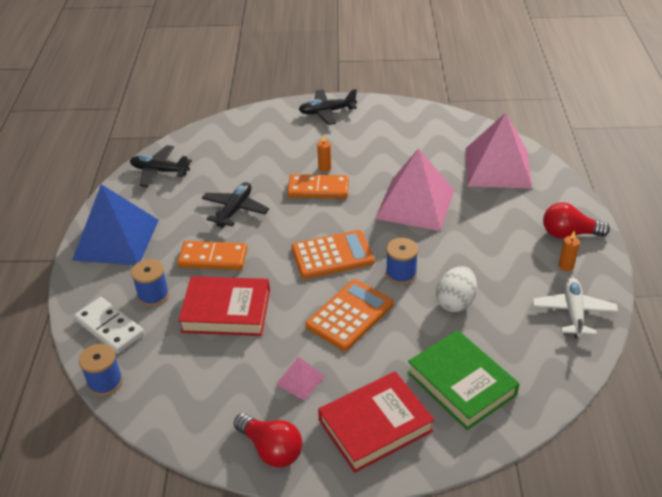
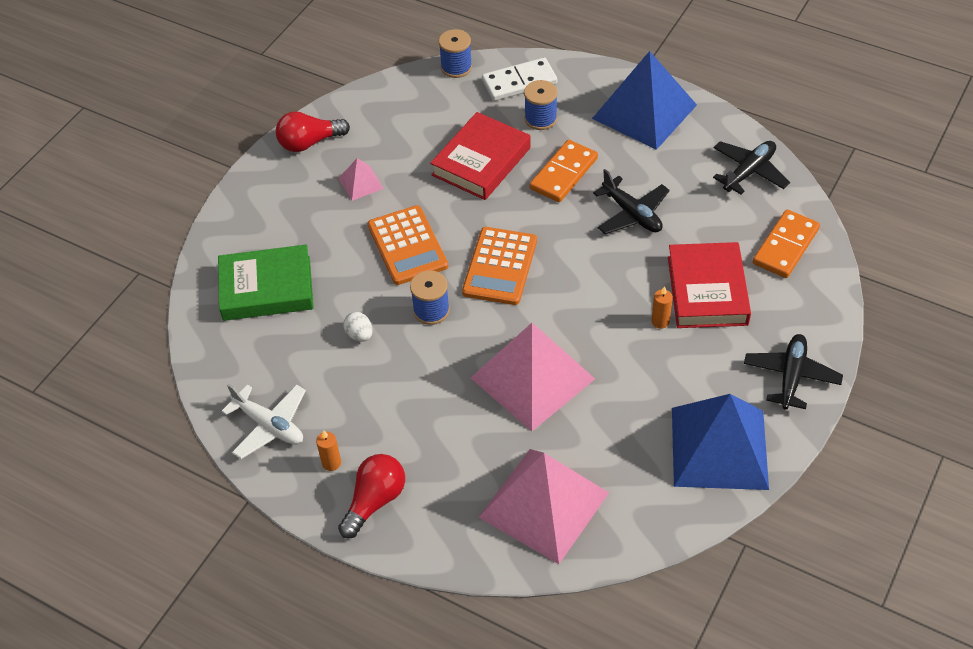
camera: 120 degrees right, 10 degrees up
orange domino [287,174,349,199] -> orange domino moved to [753,210,820,278]
red book [318,371,435,473] -> red book moved to [668,242,751,328]
white egg [436,266,477,312] -> white egg [343,312,373,342], size x0.60
none -> blue pyramid [672,394,769,490]

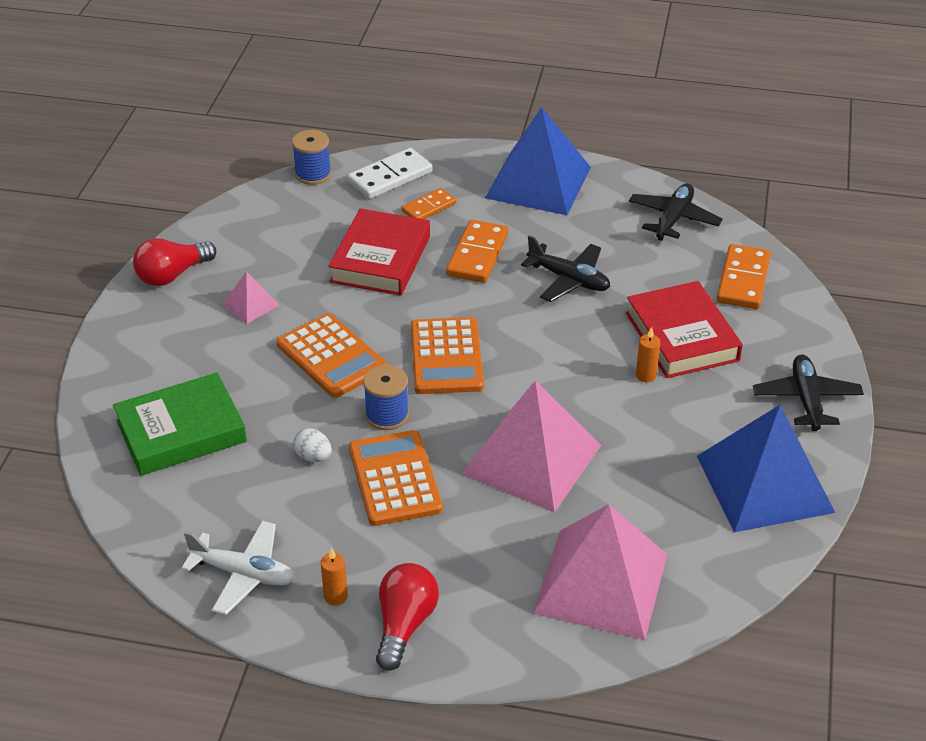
camera: 20 degrees left, 10 degrees down
blue spool [524,80,558,130] -> orange domino [401,188,456,219]
none -> orange calculator [349,430,443,526]

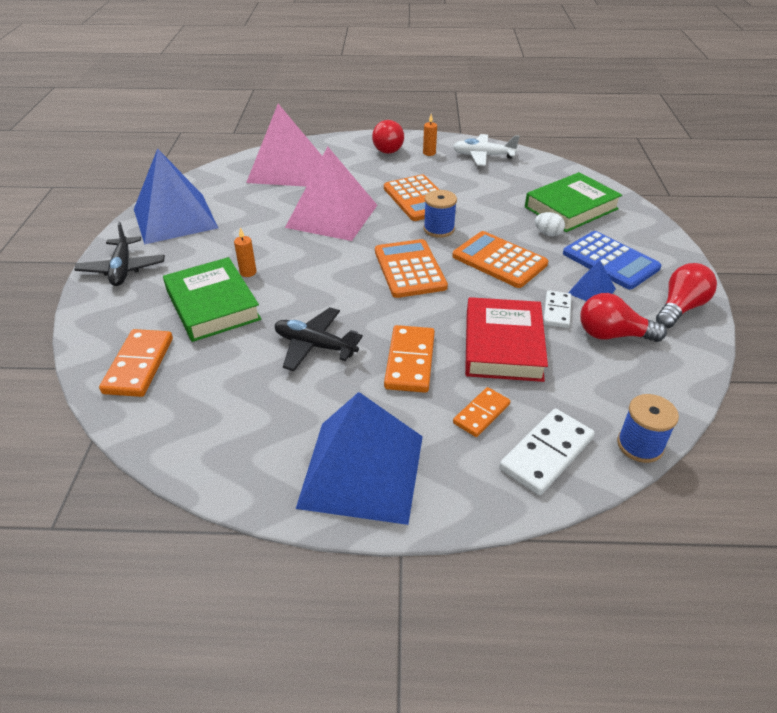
camera: 170 degrees right, 0 degrees up
pink pyramid [222,271,279,324] -> blue pyramid [568,260,616,301]
white egg [293,428,332,462] -> white egg moved to [535,212,565,236]
red book [626,281,743,378] -> green book [163,257,261,342]
black plane [629,183,723,241] -> none
none -> white domino [543,290,572,328]
none -> blue calculator [563,231,662,290]
none -> red light bulb [580,293,667,342]

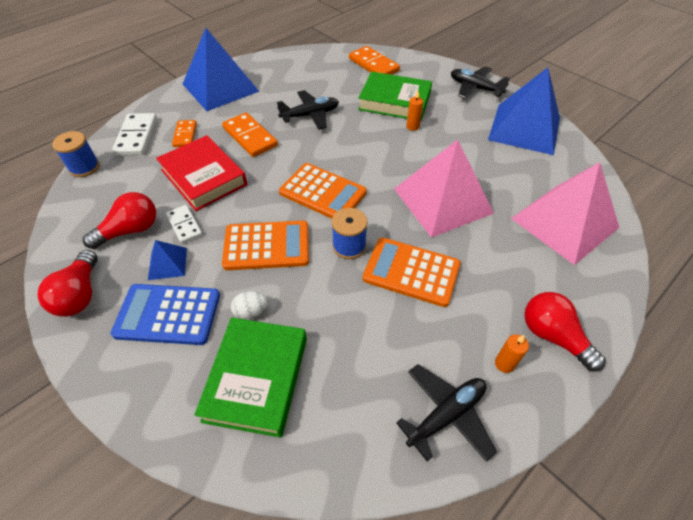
camera: 135 degrees right, 10 degrees up
white plane [453,134,520,166] -> black plane [396,364,497,462]

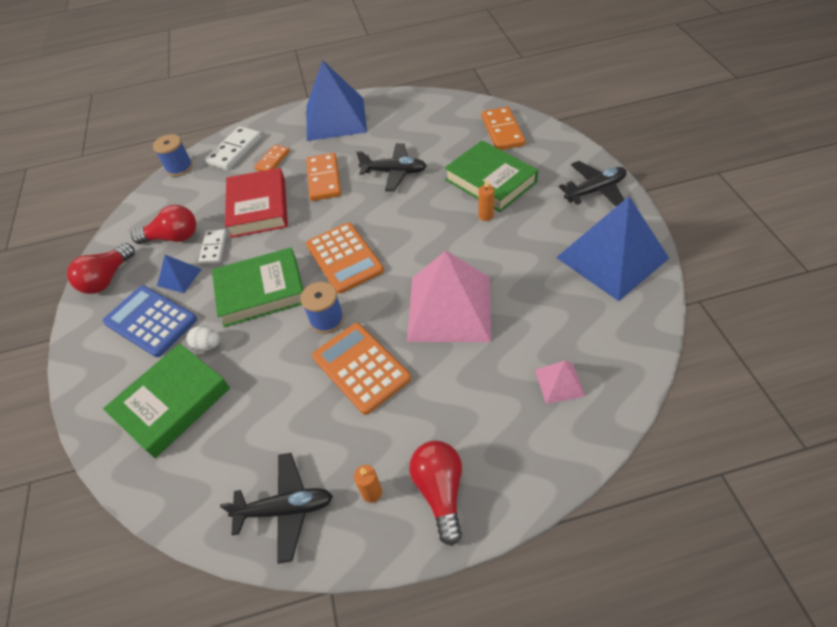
camera: 35 degrees right, 0 degrees up
orange calculator [222,221,309,270] -> green book [212,248,303,327]
black plane [451,66,510,99] -> black plane turned 90 degrees clockwise [559,161,627,207]
pink pyramid [511,162,619,265] -> pink pyramid [535,361,585,404], size x0.44

